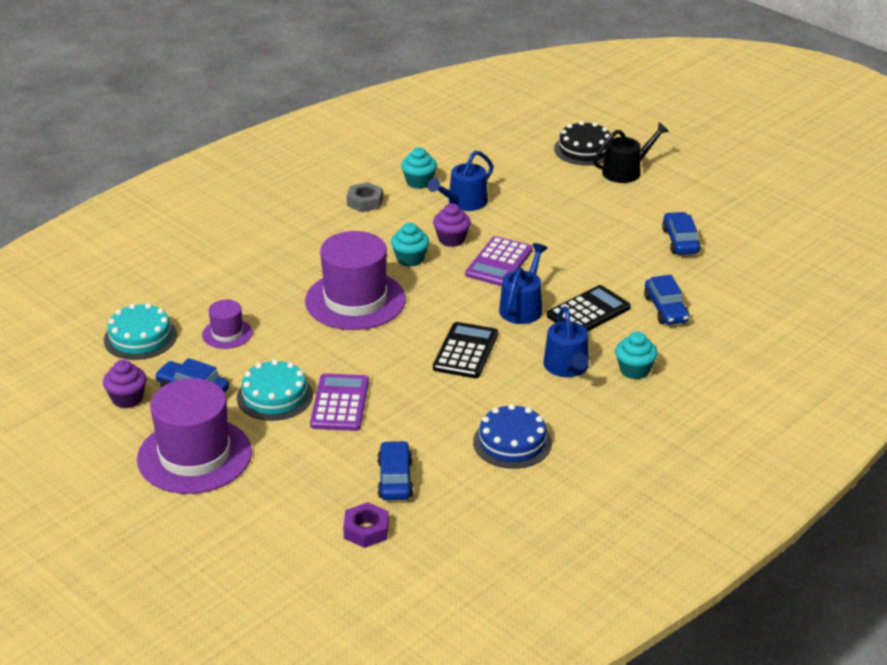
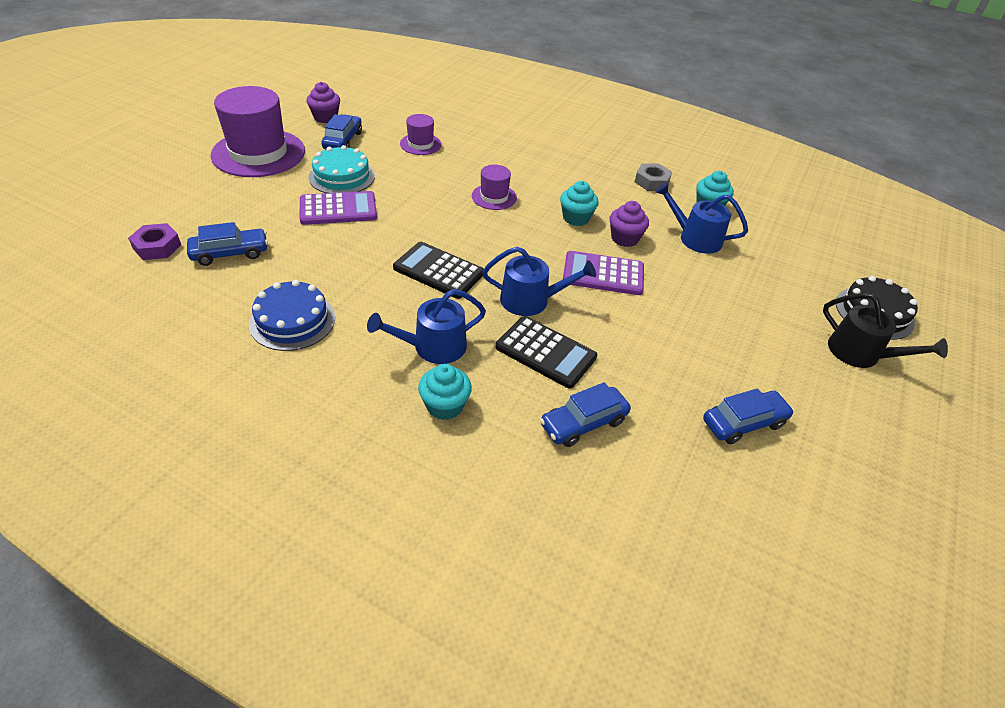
camera: 70 degrees right, 10 degrees up
turquoise cake [104,303,177,360] -> none
purple hat [305,231,406,330] -> purple hat [472,165,517,210], size x0.48
black calculator [433,322,498,378] -> black calculator turned 150 degrees counterclockwise [393,242,484,299]

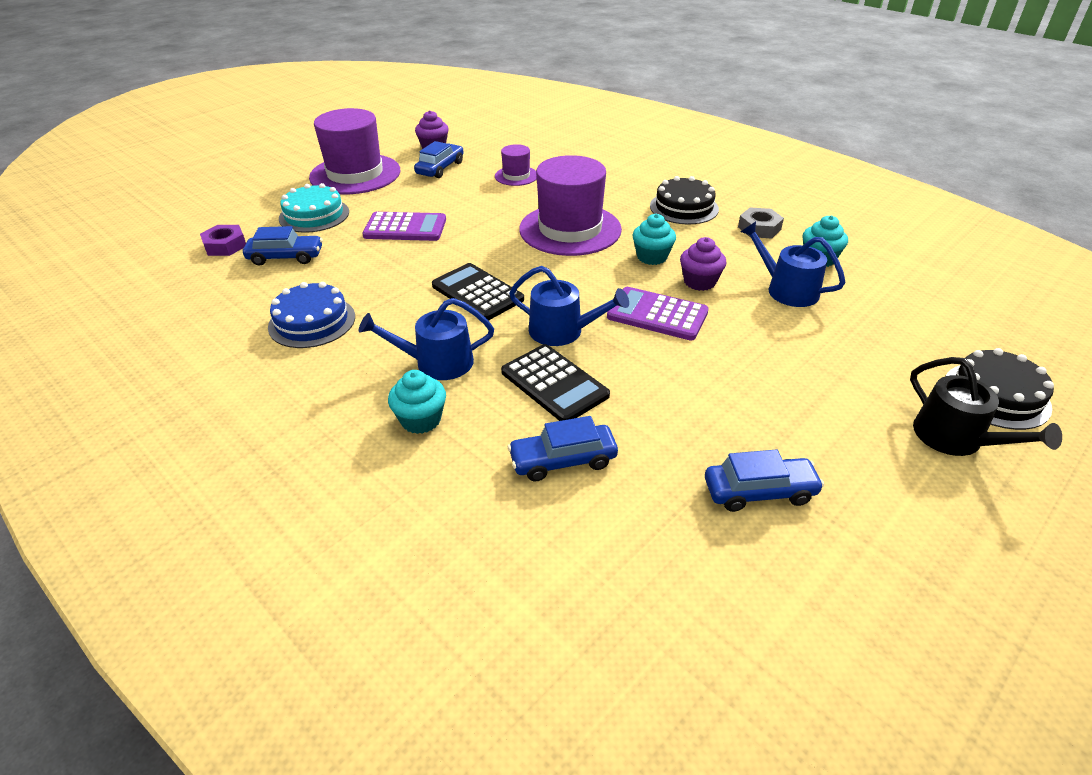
camera: 20 degrees right, 5 degrees down
turquoise cake [309,145,375,193] -> turquoise cake moved to [279,183,349,233]
purple hat [472,165,517,210] -> purple hat [519,155,622,256], size x2.07
none -> black cake [650,176,719,224]

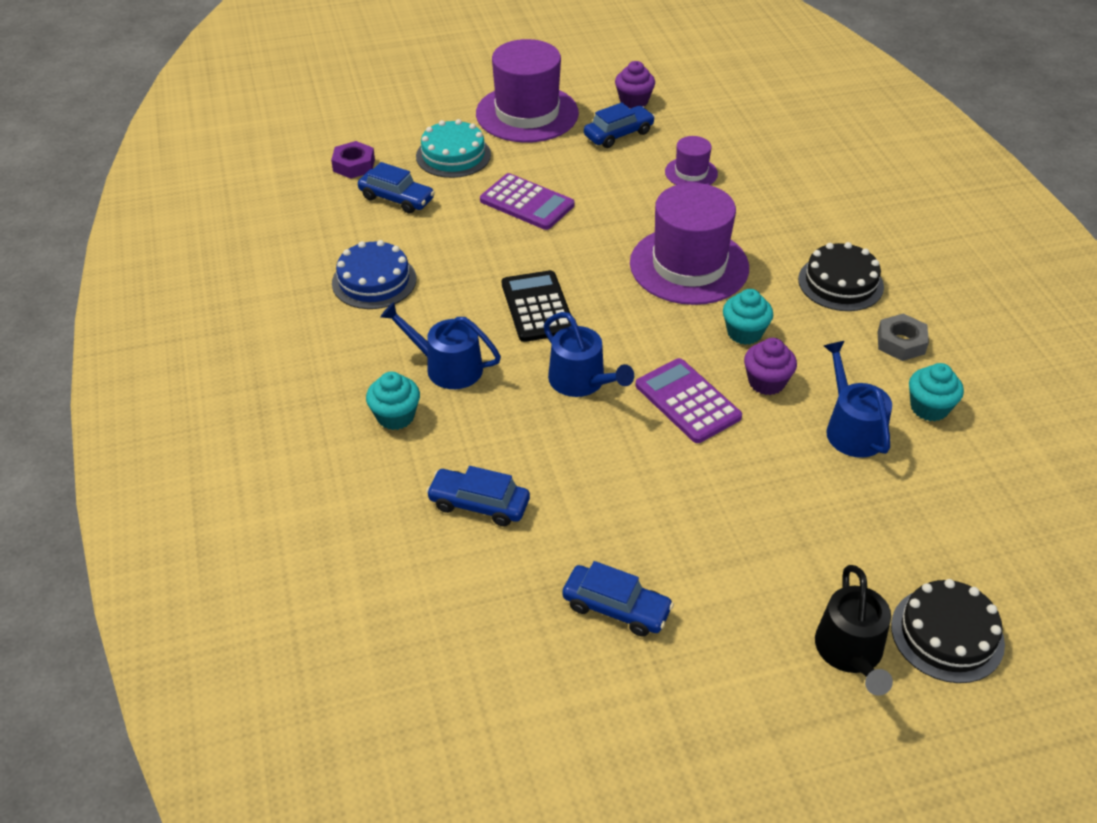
camera: 30 degrees right, 5 degrees up
black calculator [501,344,610,421] -> none

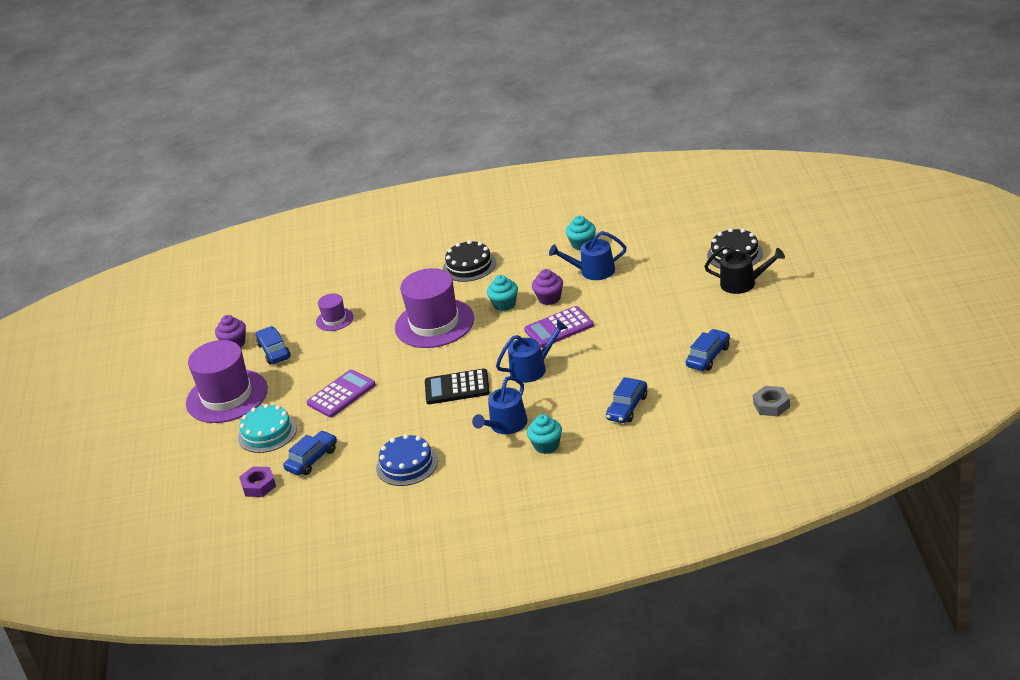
camera: 75 degrees left, 10 degrees down
grey nut [878,313,929,361] -> grey nut moved to [753,386,790,417]

